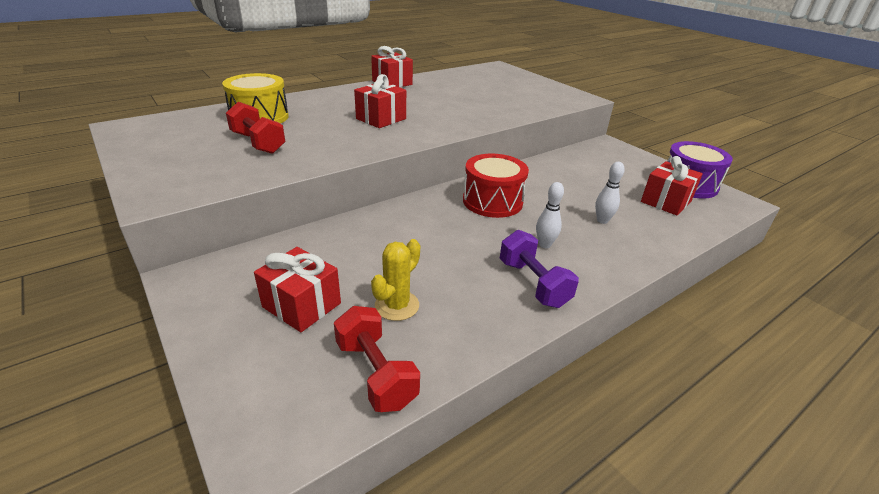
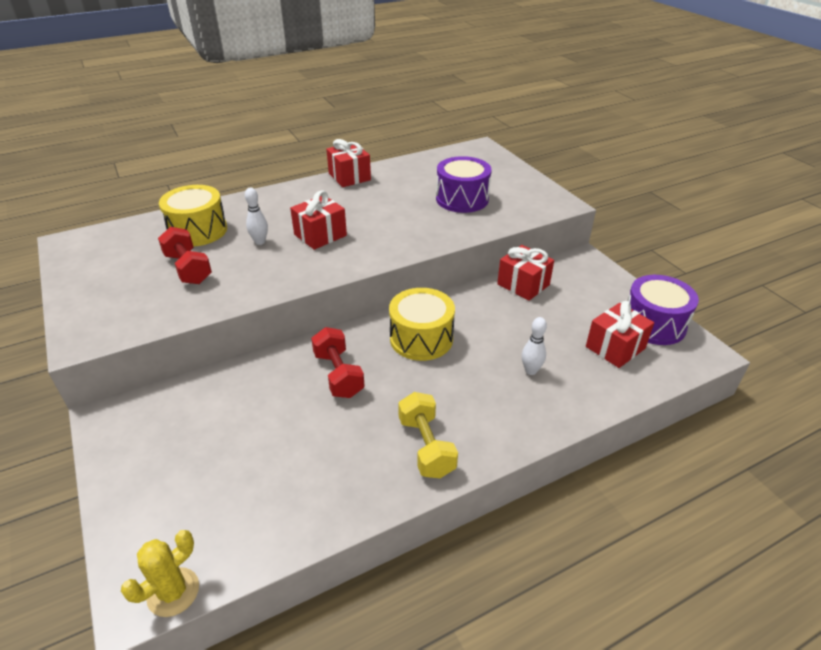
camera: 10 degrees right, 5 degrees up
red gift [254,247,341,332] -> red gift moved to [497,245,554,301]
red dumbbell [334,306,420,412] -> red dumbbell moved to [311,327,365,398]
yellow cactus [371,239,420,321] -> yellow cactus moved to [121,530,199,617]
red drum [463,154,529,218] -> yellow drum [389,288,455,361]
purple dumbbell [500,230,579,308] -> yellow dumbbell [398,392,458,478]
white bowling pin [536,182,564,248] -> white bowling pin moved to [245,187,268,245]
none -> purple drum [436,156,492,213]

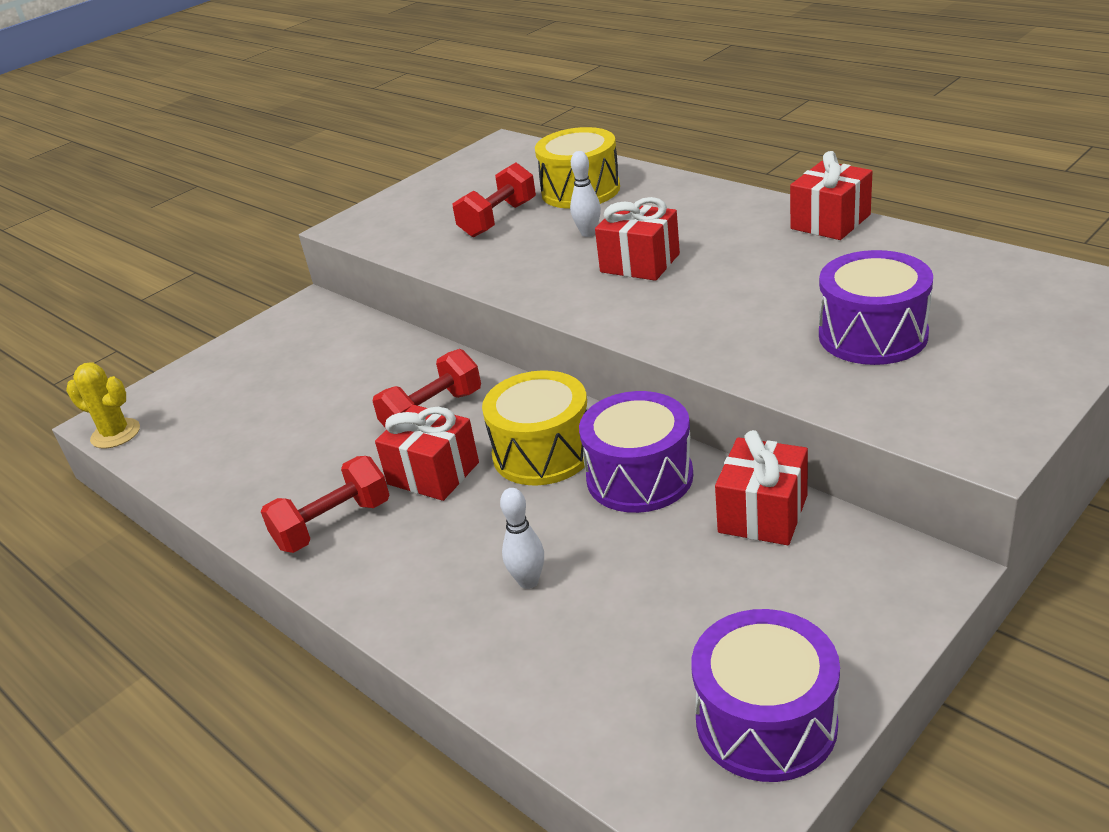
camera: 75 degrees right, 5 degrees down
yellow dumbbell [398,392,458,478] -> red dumbbell [261,456,389,553]
red gift [586,301,654,368] -> red gift moved to [375,405,479,501]
none -> purple drum [579,391,693,513]

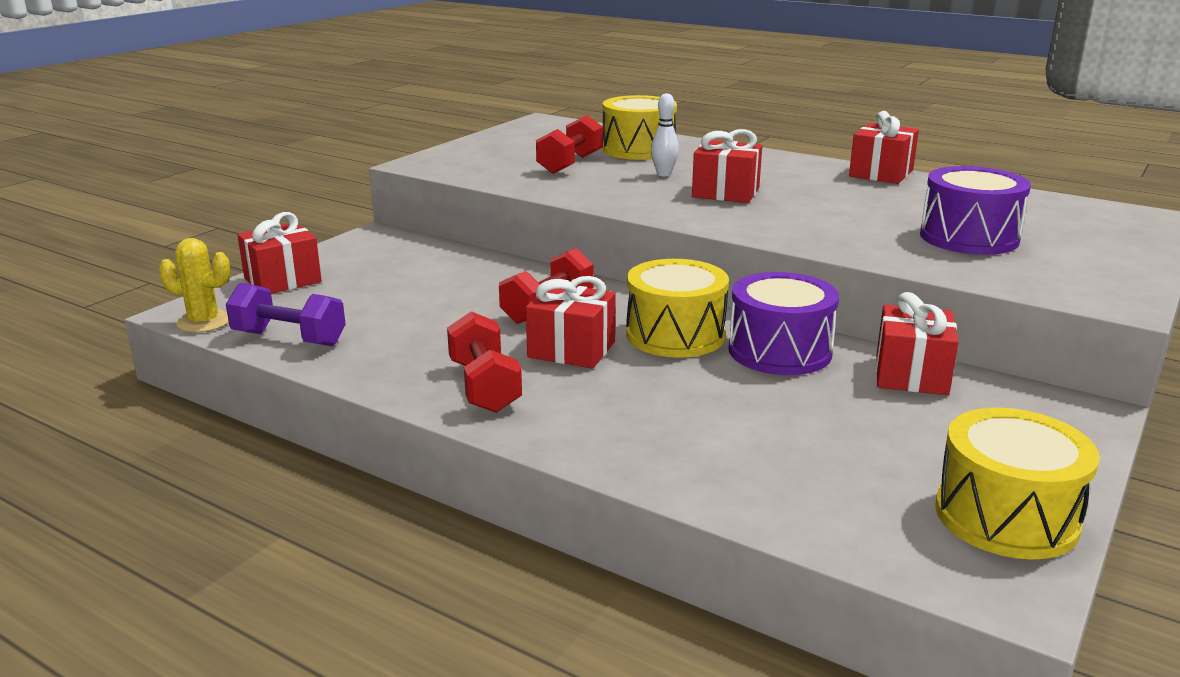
camera: 15 degrees left, 10 degrees down
red dumbbell [261,456,389,553] -> red dumbbell turned 60 degrees counterclockwise [447,311,522,413]
white bowling pin [500,488,544,589] -> none
purple drum [691,609,840,782] -> yellow drum [935,408,1100,560]
none -> purple dumbbell [226,283,346,346]
none -> red gift [237,212,322,294]

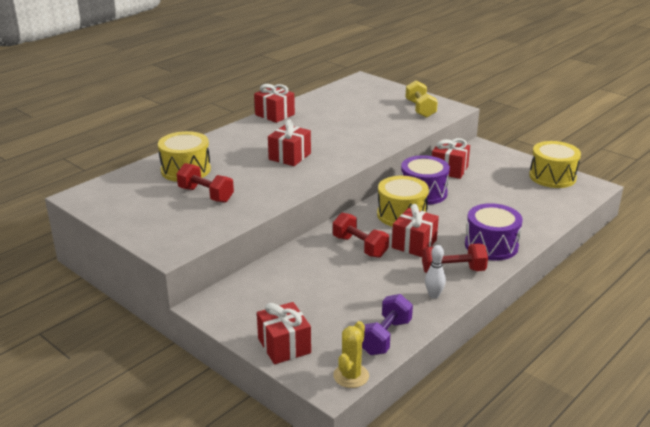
camera: 80 degrees left, 5 degrees up
white bowling pin [651,93,679,176] -> white bowling pin moved to [425,245,446,299]
purple drum [920,166,1031,255] -> purple drum moved to [465,203,523,261]
none -> yellow dumbbell [406,80,438,118]

